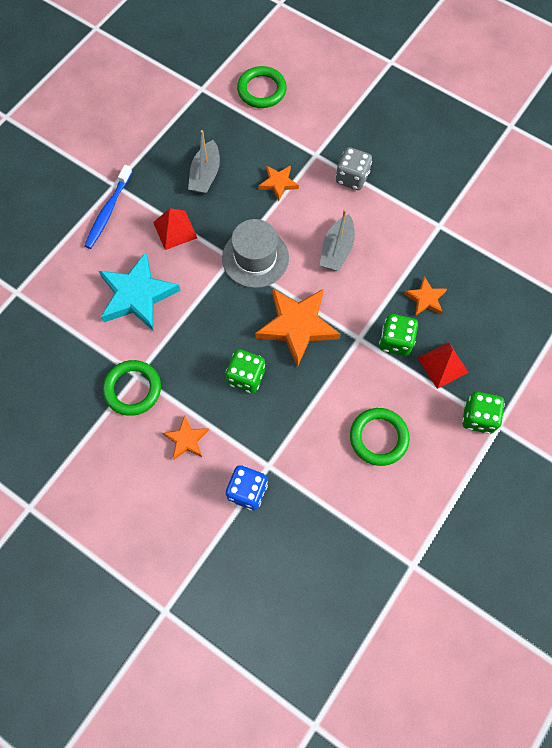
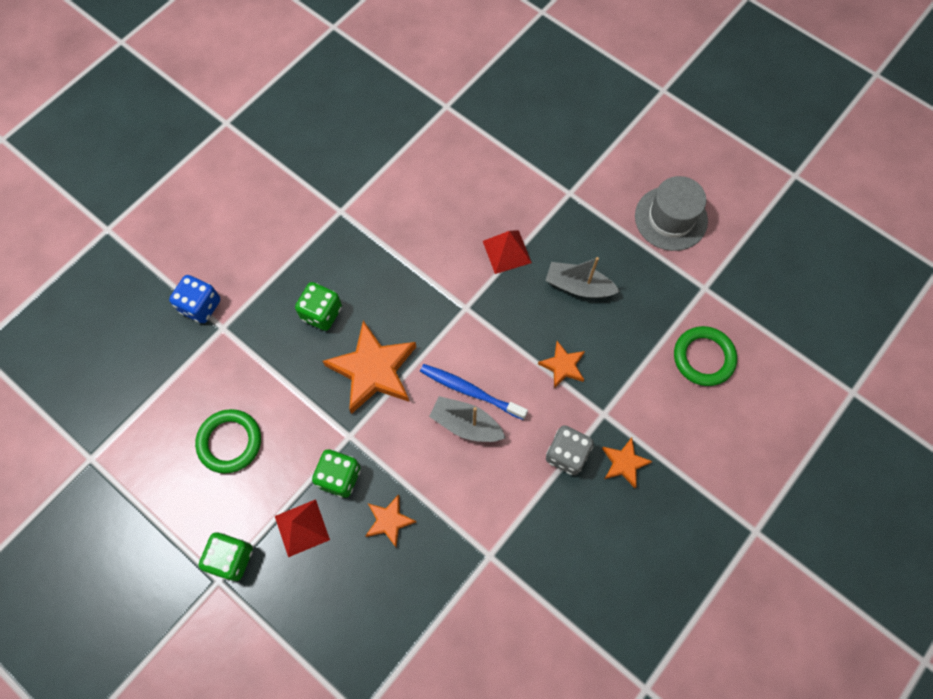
camera: 95 degrees right, 0 degrees up
blue toothbrush [85,165,132,249] -> blue toothbrush moved to [420,364,528,420]
turquoise star [99,252,181,331] -> none
green ring [103,360,161,416] -> none
orange star [163,415,209,460] -> orange star moved to [602,437,653,488]
grey hat [222,219,289,288] -> grey hat moved to [635,176,708,251]

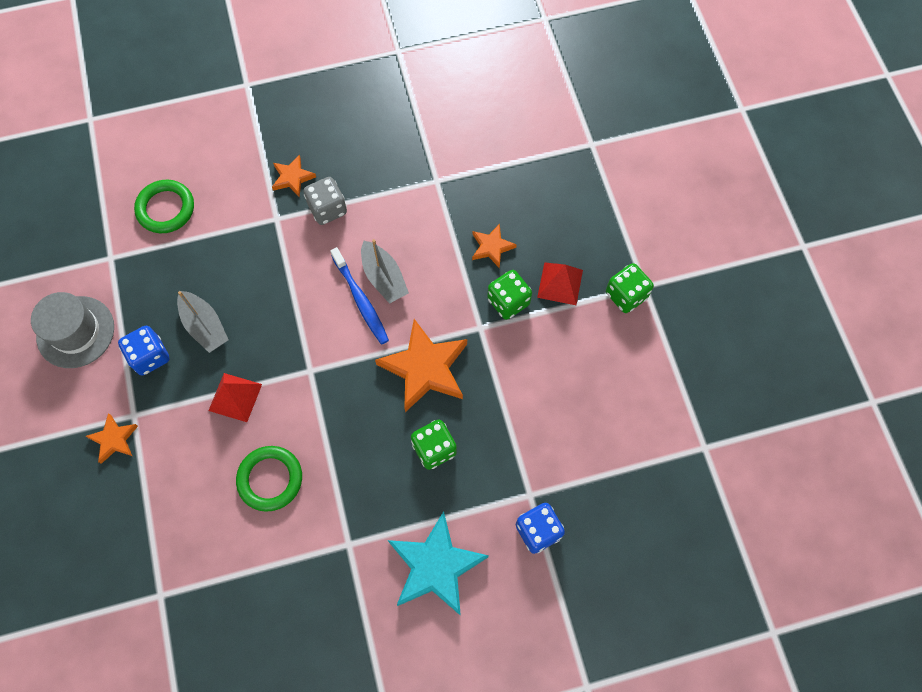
camera: 145 degrees left, 0 degrees up
green ring [195,409,261,473] -> green ring moved to [236,446,302,512]
orange star [538,341,585,388] -> orange star moved to [86,413,138,464]
none -> blue dice [118,326,170,375]
none -> turquoise star [388,511,489,616]

